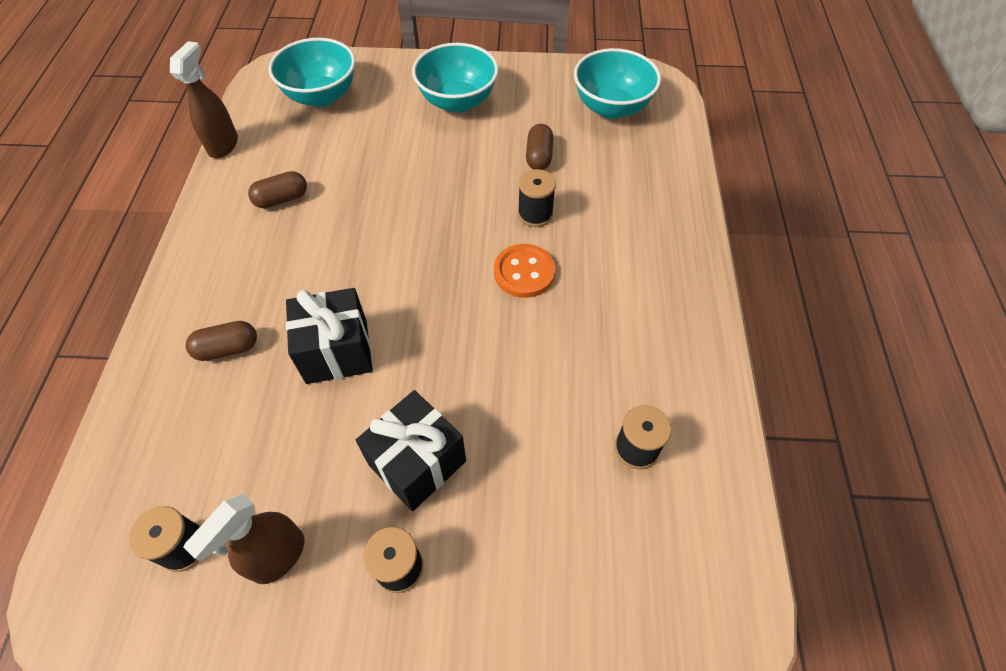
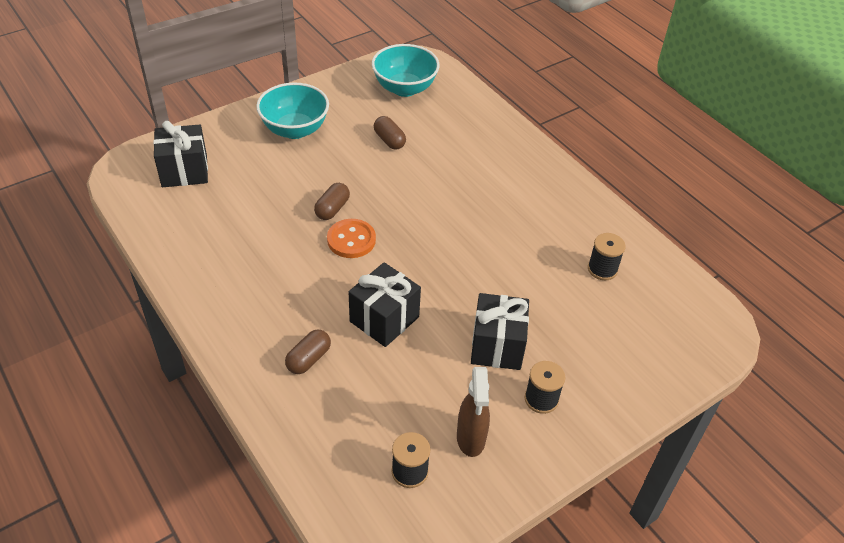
camera: 40 degrees left, 10 degrees down
brown spray bottle [170,41,238,158] -> none
brown capsule [248,171,307,208] -> brown capsule moved to [314,183,350,220]
turquoise bowl [269,38,355,107] -> black gift [153,121,208,187]
orange button [494,244,556,298] -> orange button moved to [327,219,376,258]
black spool [518,169,556,227] -> none

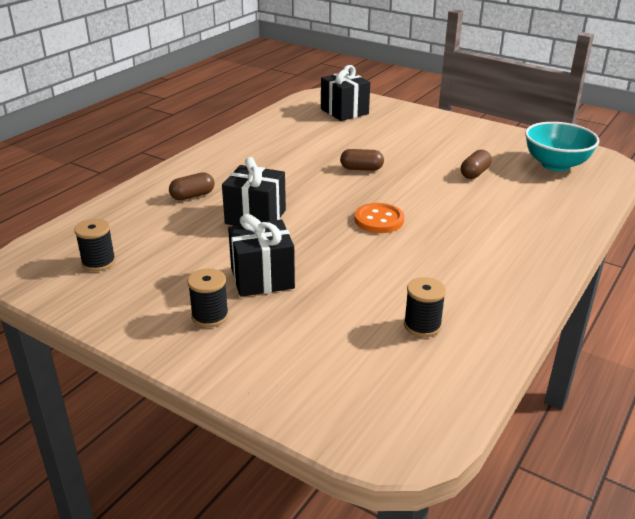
camera: 70 degrees right, 15 degrees down
turquoise bowl [256,83,329,139] -> none
brown capsule [285,329,331,374] -> brown capsule turned 45 degrees counterclockwise [169,172,214,200]
orange button [327,219,376,258] -> orange button moved to [355,203,404,233]
brown spray bottle [457,367,490,457] -> none

